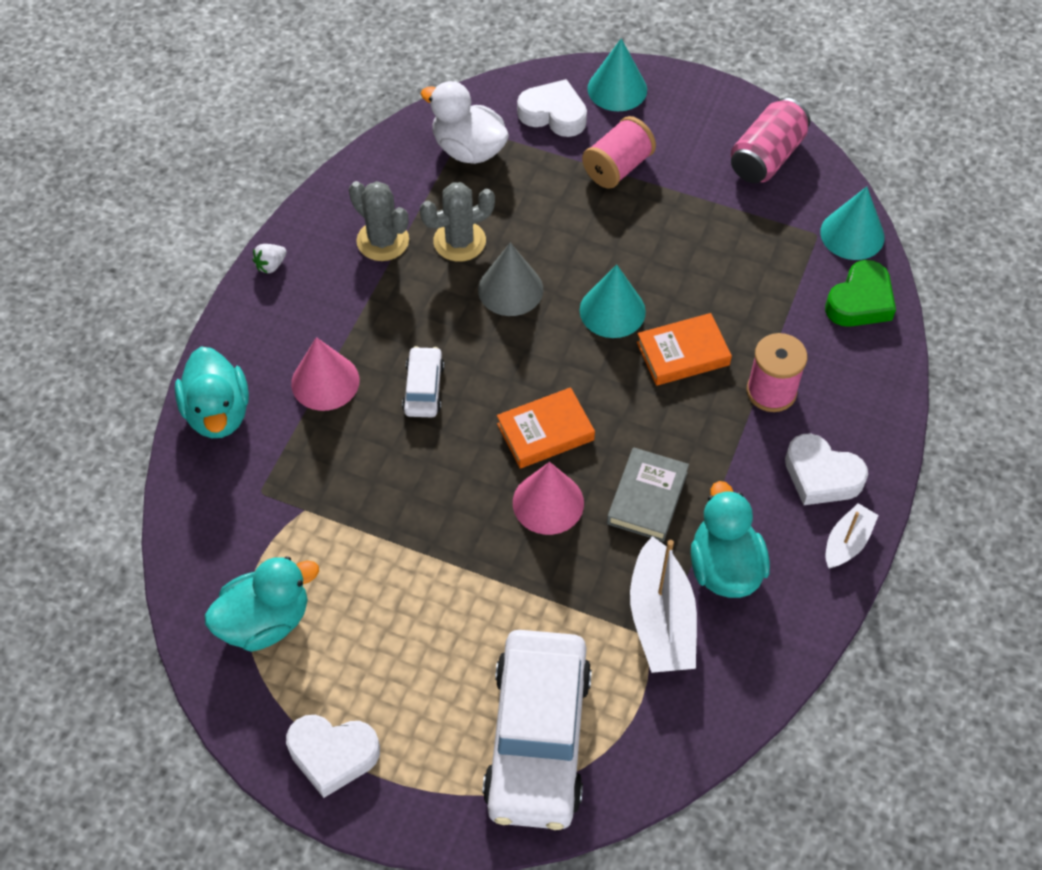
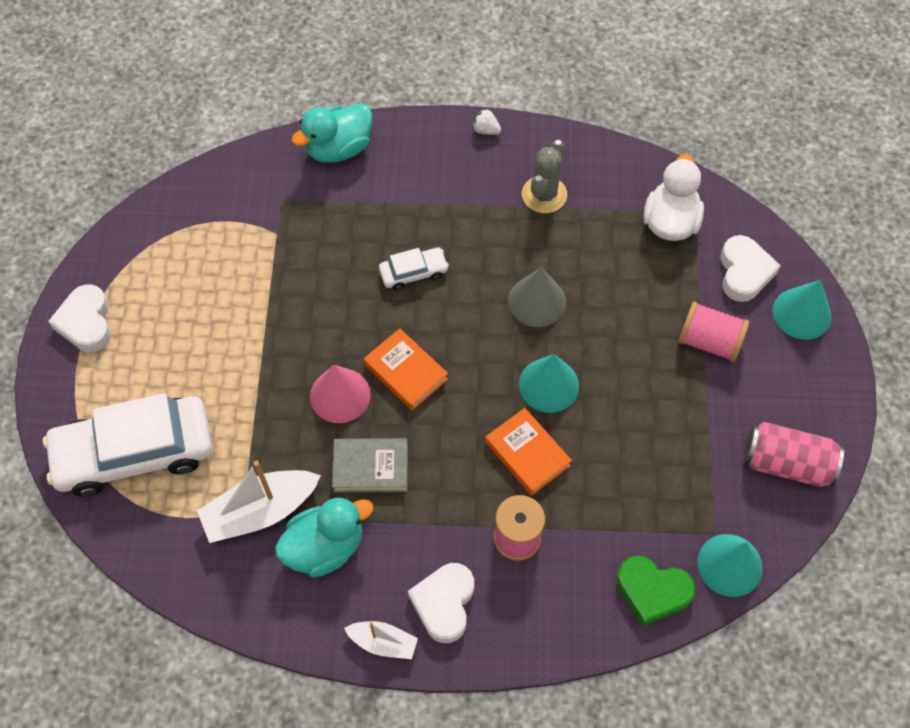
camera: 70 degrees right, 5 degrees up
turquoise duck [205,556,319,652] -> none
pink cone [291,337,359,411] -> none
grey cactus [420,182,495,262] -> none

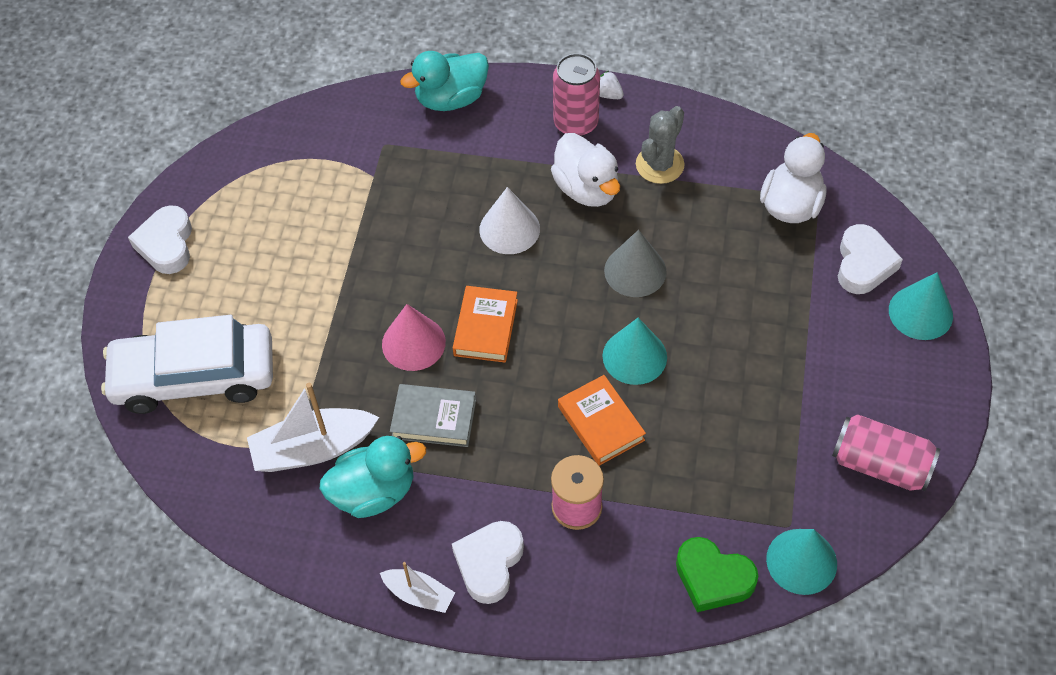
camera: 10 degrees right, 5 degrees down
orange book [364,328,448,411] -> orange book turned 45 degrees clockwise [453,286,518,363]
white car [379,247,449,290] -> white cone [479,187,540,254]
pink spool [678,302,749,362] -> none
none -> white duck [551,133,620,207]
none -> pink can [553,53,600,136]

